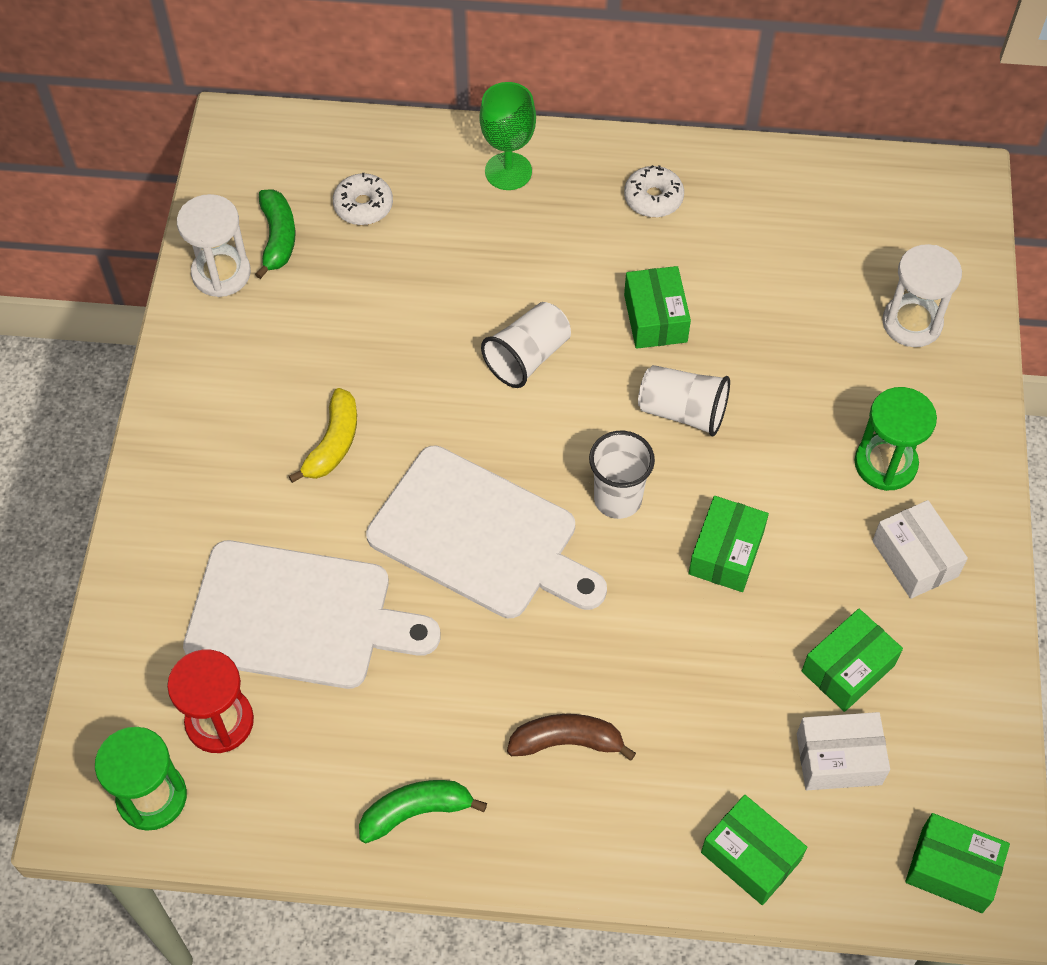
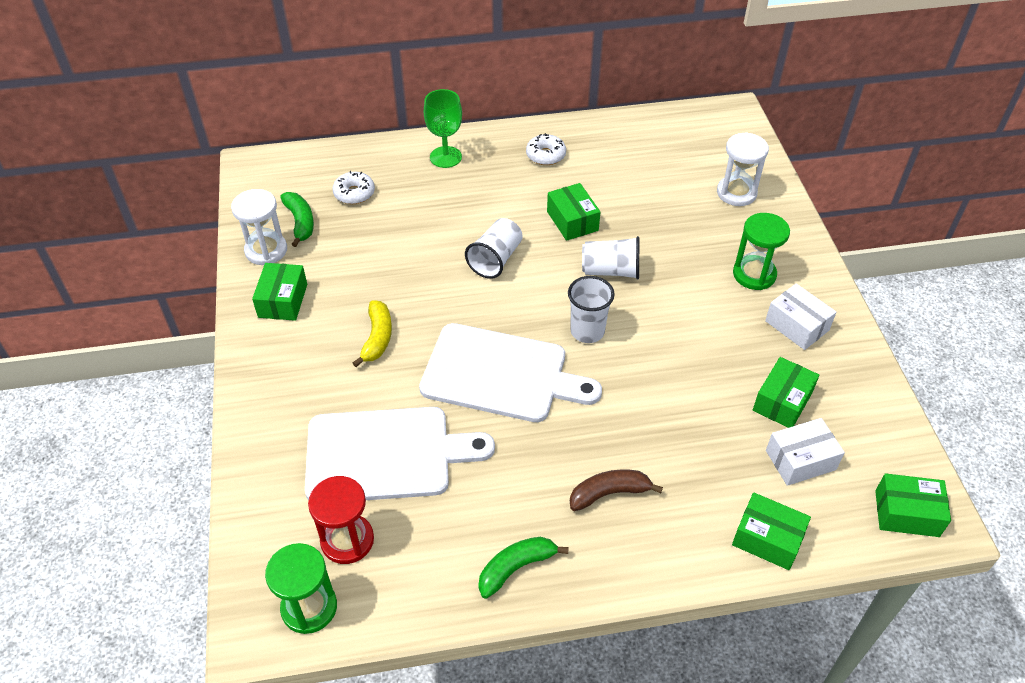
camera: 15 degrees left, 10 degrees down
green box [689,496,769,592] -> green box moved to [252,263,307,321]

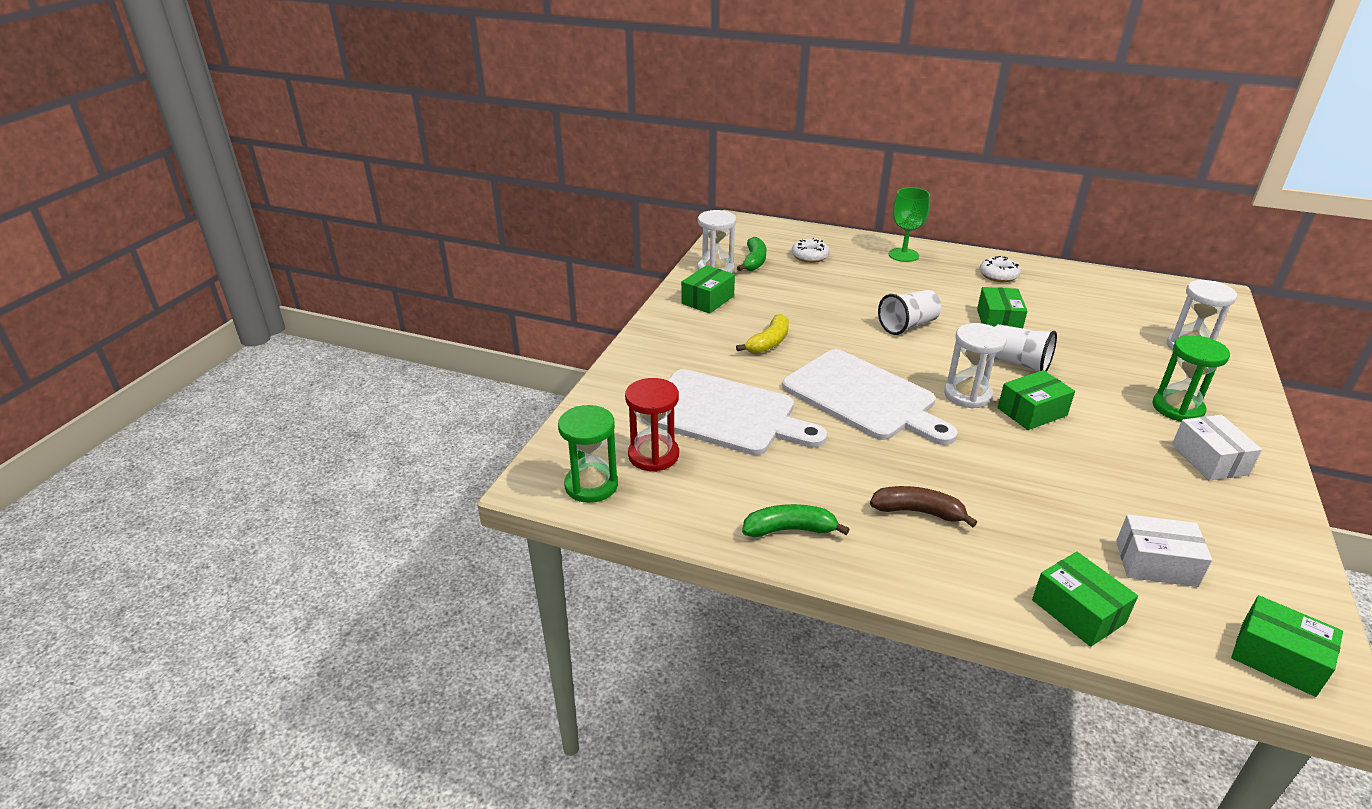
camera: 30 degrees right, 15 degrees down
white cup [568,276,615,343] -> white hourglass [944,323,1007,409]
green box [753,357,819,428] -> green box moved to [998,370,1075,430]

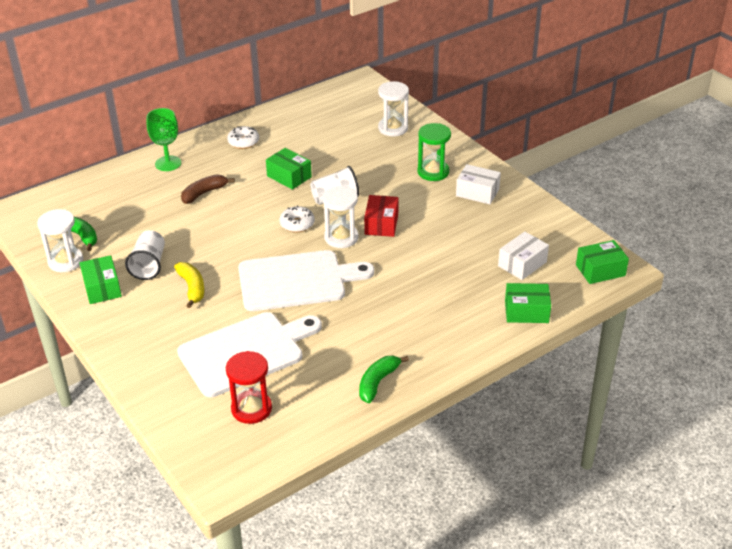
camera: 55 degrees left, 5 degrees up
green hourglass [558,405,618,503] -> none
white donut [792,238,830,263] -> white donut moved to [279,205,315,233]
brown banana [870,486,977,527] -> brown banana moved to [181,174,235,204]
white cup [878,290,941,335] -> white cup moved to [125,230,165,280]
green box [998,370,1075,430] -> red box [364,195,399,237]

